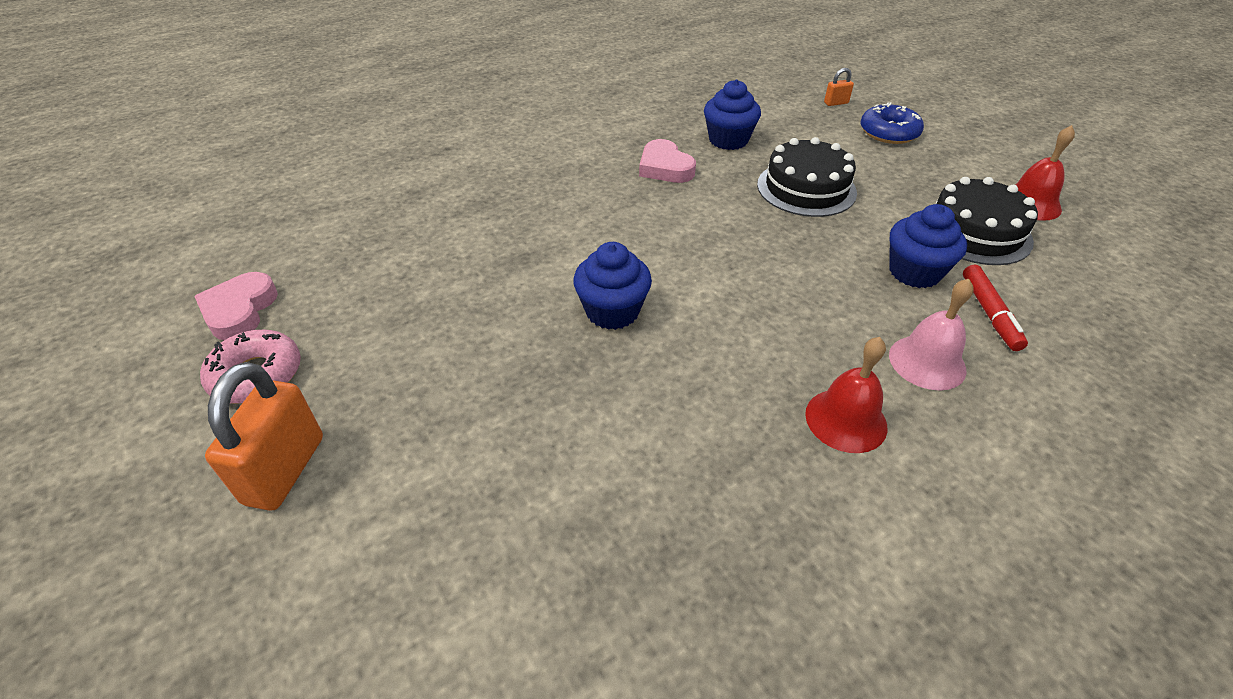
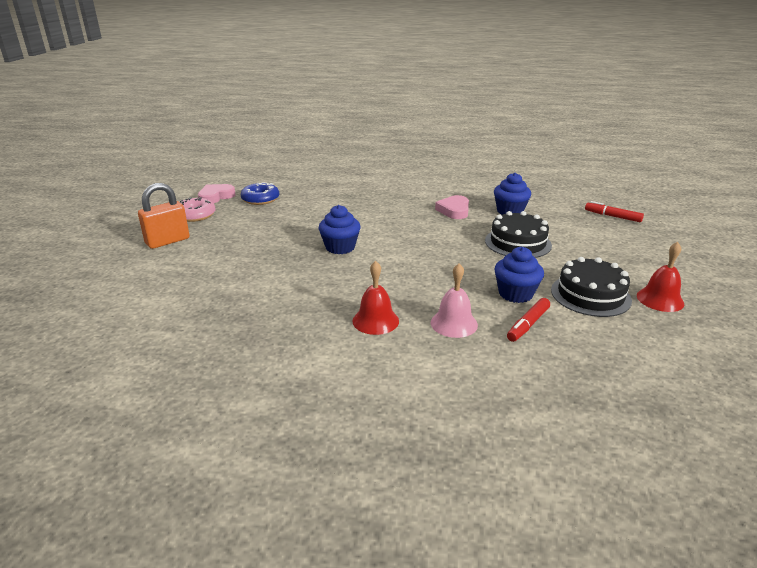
camera: 40 degrees right, 15 degrees down
orange padlock [824,68,854,106] -> red marker [585,201,644,222]
blue donut [860,103,924,144] -> blue donut moved to [241,182,279,205]

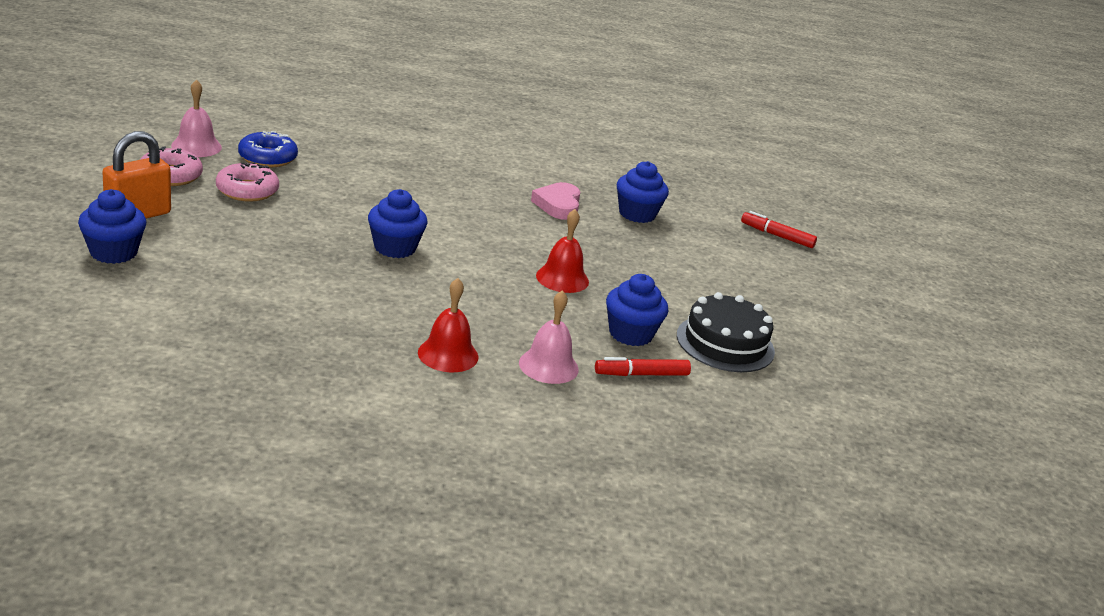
camera: 10 degrees left, 0 degrees up
pink heart [198,184,235,203] -> pink bell [171,79,222,157]
black cake [485,211,552,258] -> none
red marker [507,298,550,342] -> red marker turned 45 degrees clockwise [595,357,691,376]
red bell [637,242,684,312] -> red bell moved to [536,209,589,293]
none -> blue cupcake [78,189,146,264]
none -> pink donut [216,162,279,202]

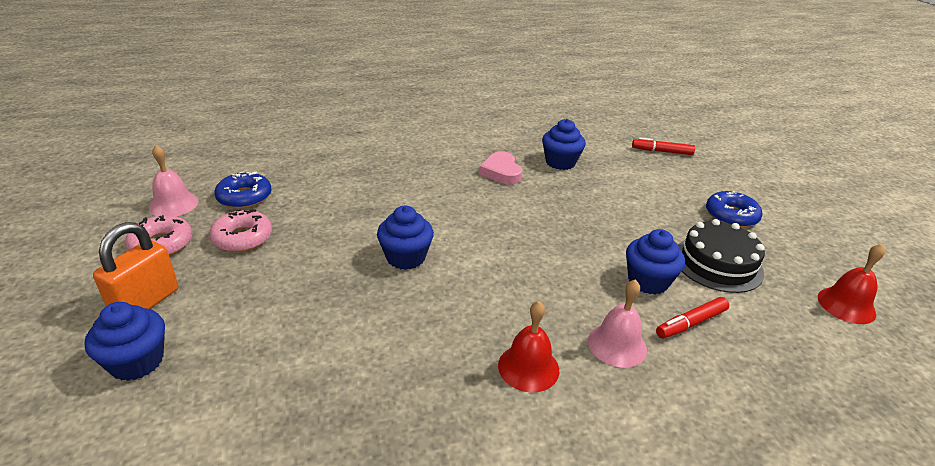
camera: 15 degrees left, 5 degrees up
red bell [536,209,589,293] -> red bell moved to [818,244,885,324]
none -> blue donut [706,191,762,228]

